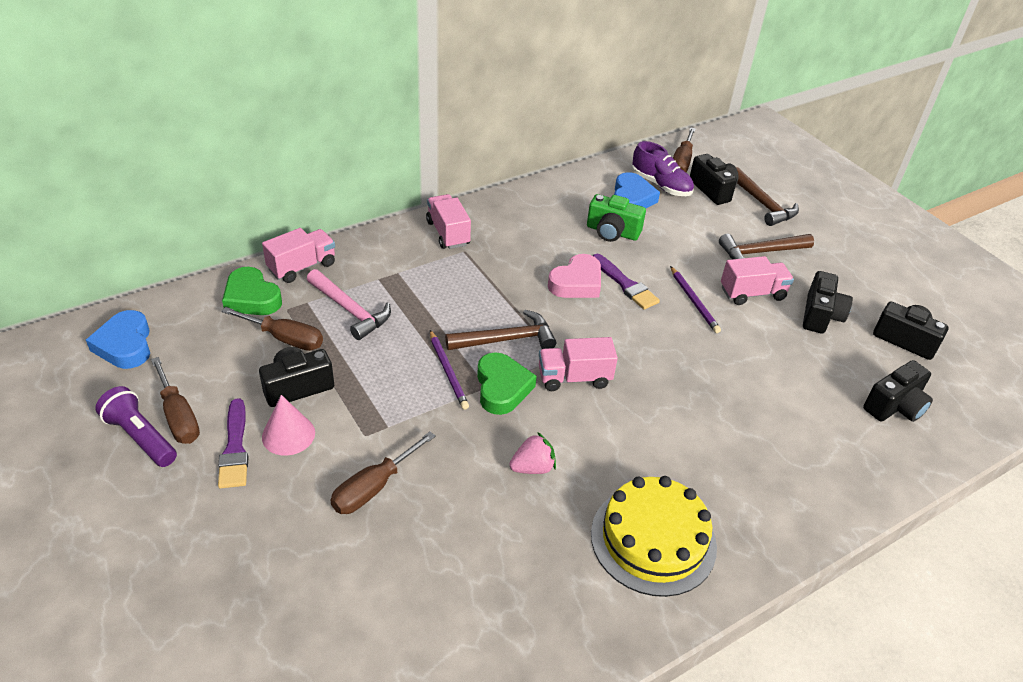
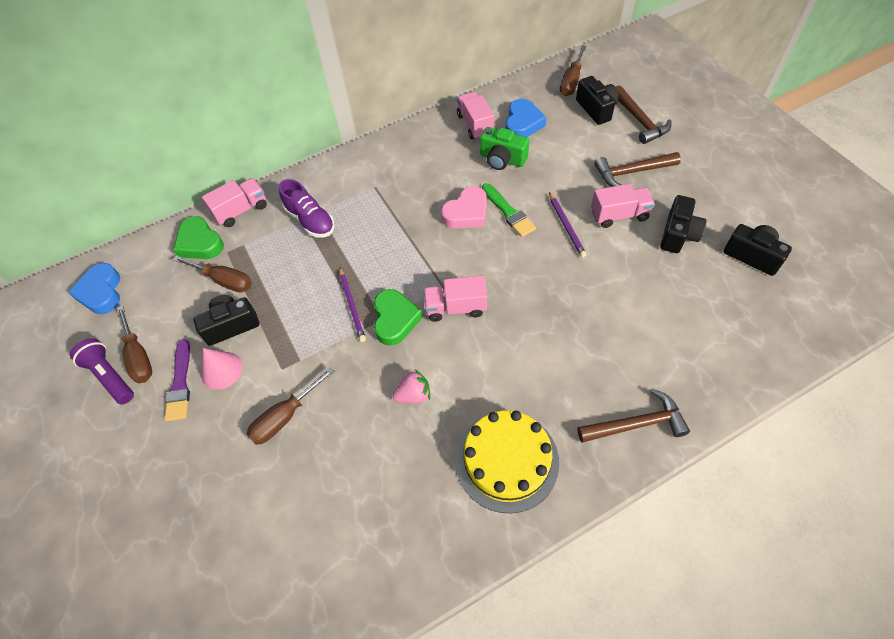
camera: 10 degrees right, 15 degrees up
pink hammer [307,269,391,340] -> none
pink truck [426,194,471,249] -> pink truck moved to [457,92,494,140]
brown hammer [445,310,556,350] -> brown hammer moved to [577,389,690,443]
purple brush [593,254,660,310] -> green brush [482,183,536,237]
purple shoe [632,141,694,196] -> purple shoe moved to [279,179,335,238]
black camera [863,360,933,422] -> none

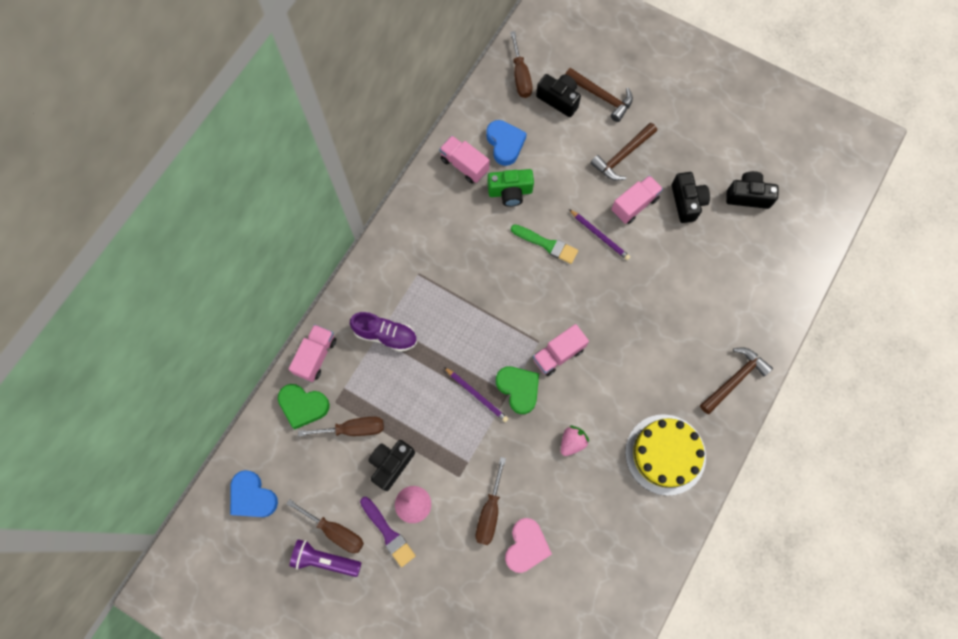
camera: 35 degrees left, 15 degrees up
pink heart [441,186,487,229] -> pink heart moved to [505,518,552,573]

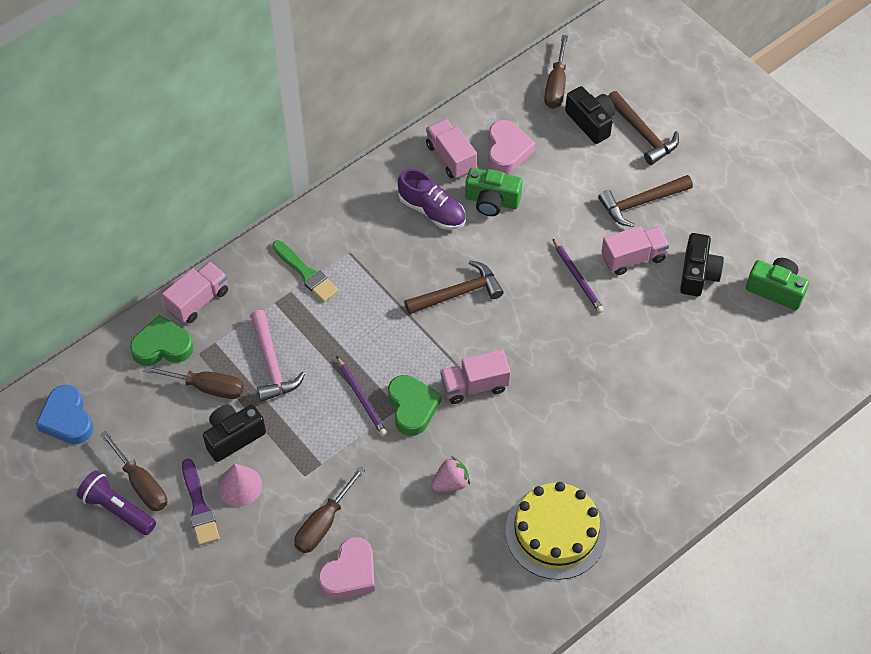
camera: 20 degrees right, 15 degrees down
green heart [278,384,330,429] -> green heart turned 135 degrees clockwise [130,315,193,366]
purple shoe [350,312,417,352] -> purple shoe moved to [398,169,466,230]
blue heart [486,120,527,166] -> pink heart [488,120,536,173]
green brush [511,224,578,264] -> green brush moved to [272,240,339,302]
brown hammer [700,347,773,414] -> brown hammer moved to [404,260,504,315]
black camera [726,171,779,209] -> green camera [746,258,809,310]
none -> pink hammer [250,310,305,402]

